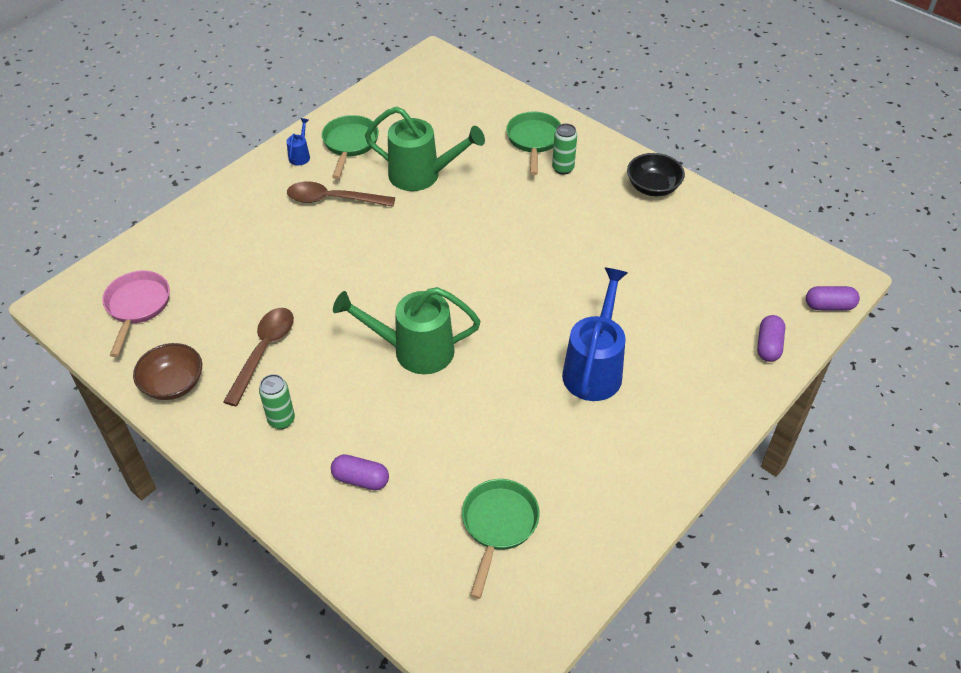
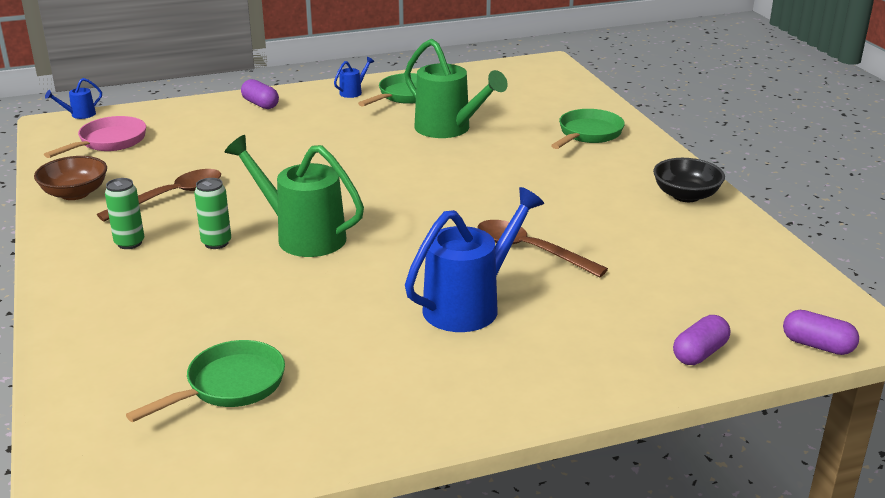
camera: 30 degrees right, 20 degrees down
brown spoon [287,182,395,207] -> brown spoon moved to [477,220,608,277]
purple capsule [331,454,389,490] -> purple capsule moved to [241,79,279,109]
green can [552,123,577,175] -> green can moved to [194,178,231,249]
none -> blue watering can [45,78,102,119]

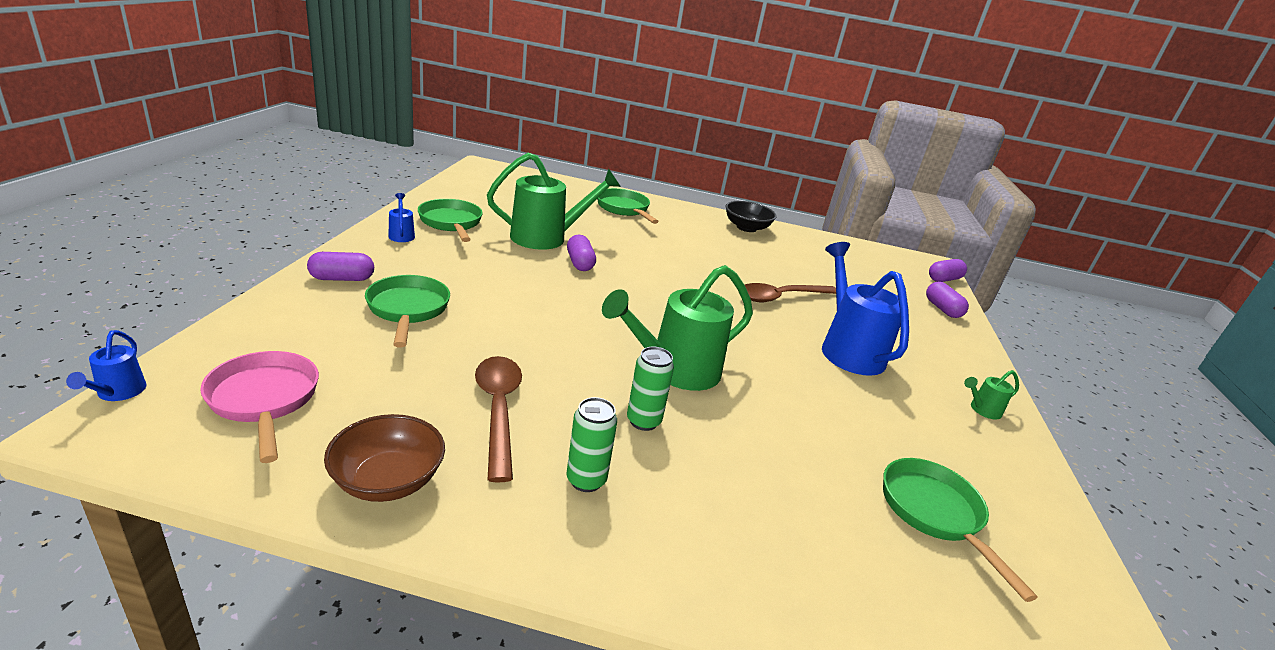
camera: 65 degrees left, 0 degrees up
none -> green pan [365,275,450,348]
none -> purple capsule [567,235,596,271]
none -> green watering can [964,370,1019,419]

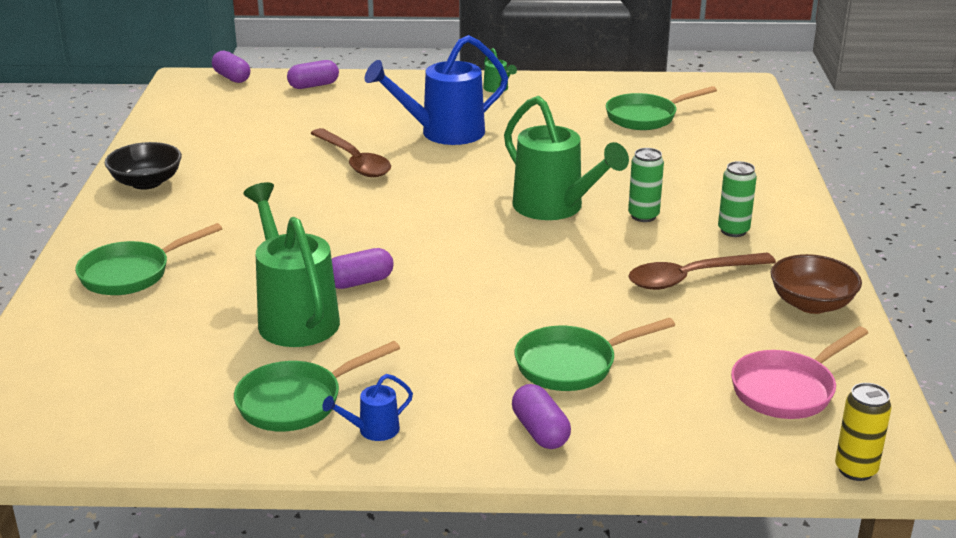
camera: 95 degrees left, 0 degrees up
blue watering can [66,330,147,401] -> yellow can [835,383,891,481]

